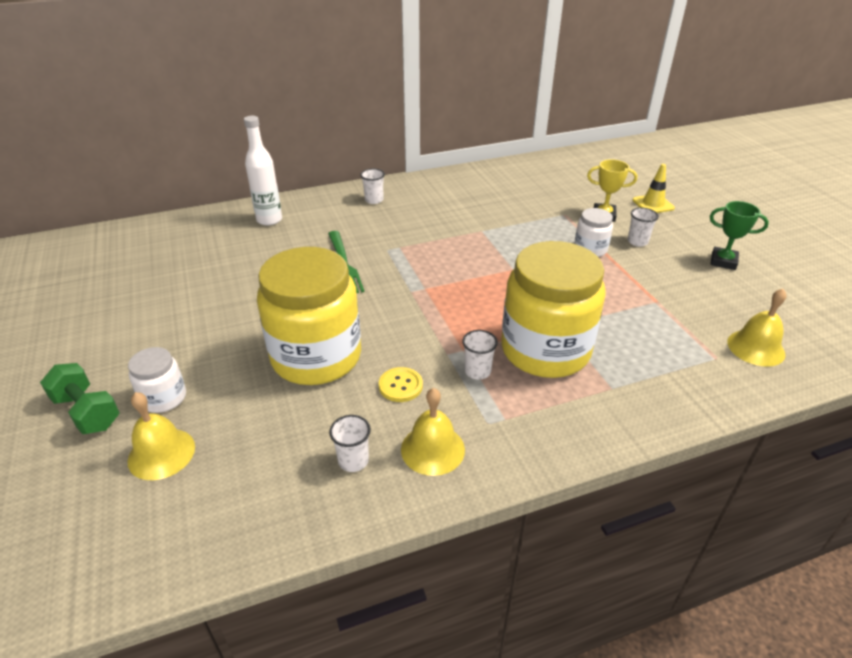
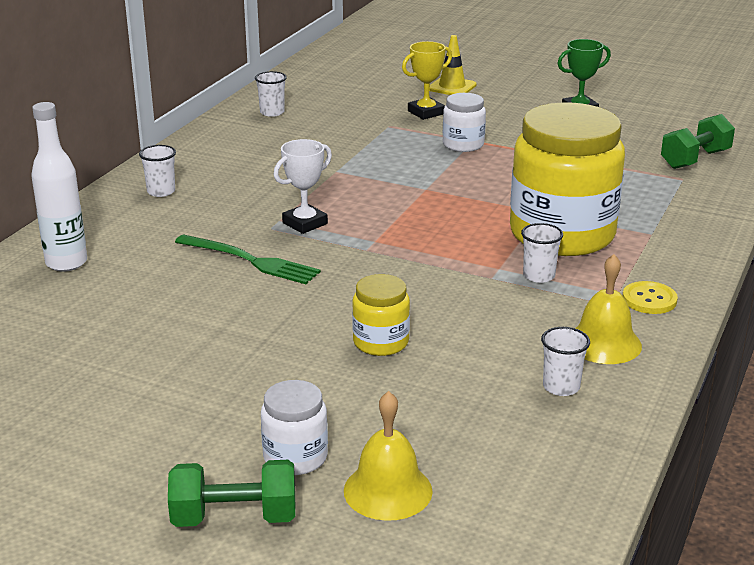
camera: 45 degrees left, 10 degrees down
yellow jar [257,247,361,385] -> yellow jar [352,274,410,356], size x0.46
yellow button [379,367,423,402] -> yellow button moved to [622,281,678,314]
white cup [628,208,659,247] -> white cup moved to [255,71,287,117]
yellow bell [727,289,787,367] -> green dumbbell [661,114,735,169]
none -> white trophy [274,139,332,234]

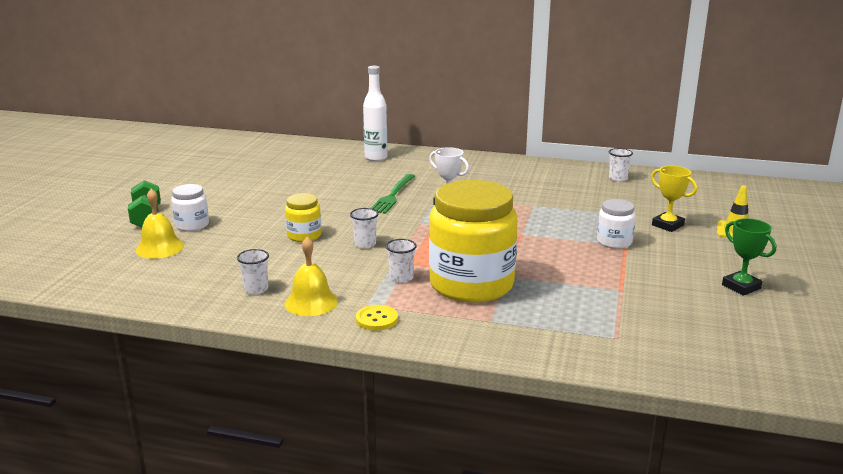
camera: 80 degrees right, 5 degrees down
white cup [139,145,176,197] -> white cup moved to [350,208,378,248]
green dumbbell [661,114,735,169] -> none

